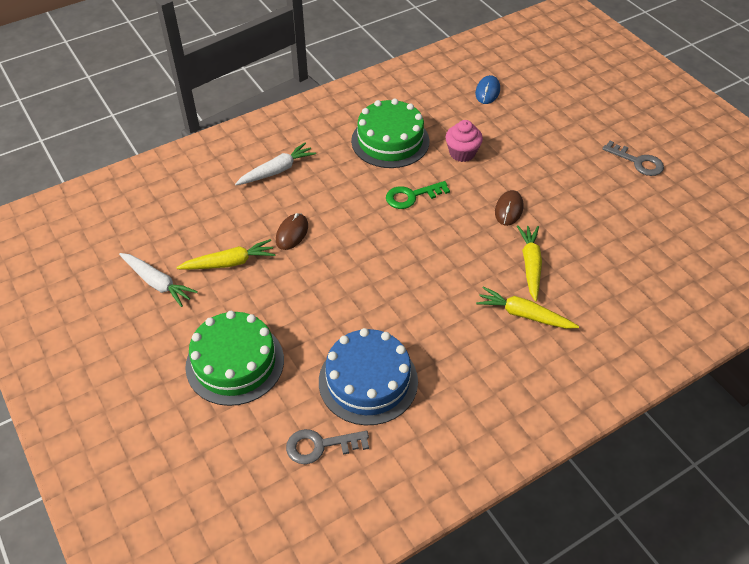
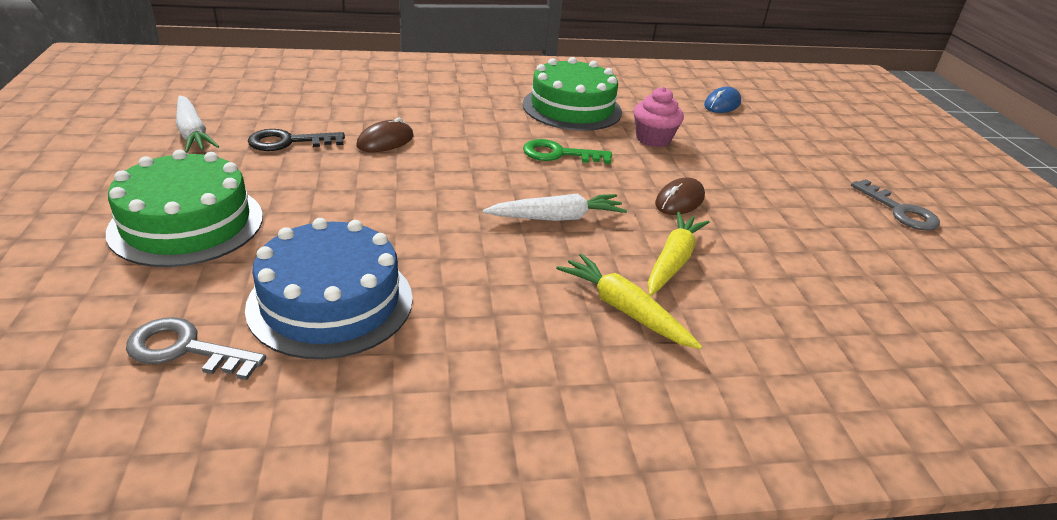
camera: 20 degrees right, 15 degrees down
yellow carrot [176,239,275,270] -> black key [248,129,345,151]
white carrot [235,143,316,185] -> white carrot moved to [483,193,627,221]

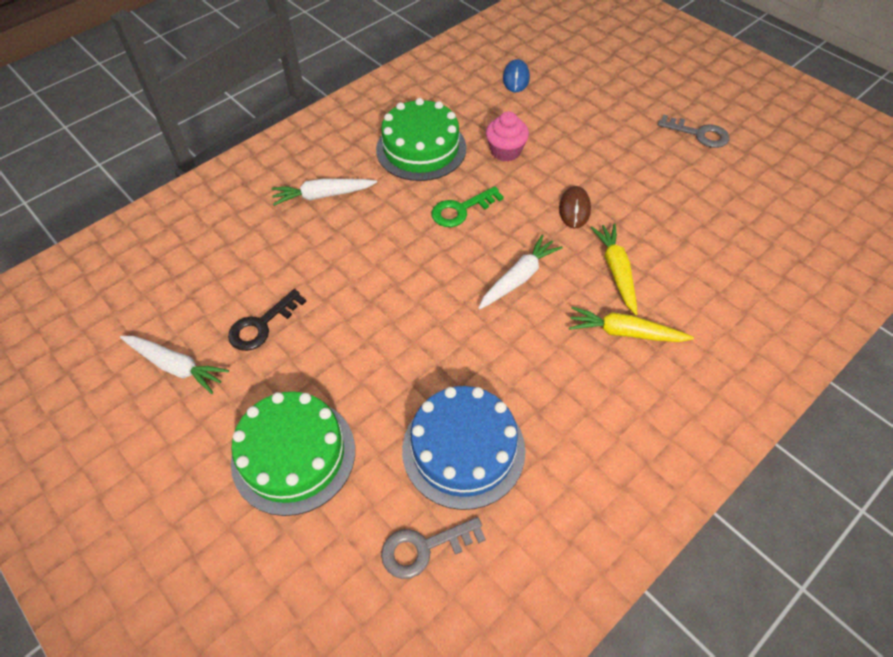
camera: 30 degrees left, 20 degrees up
brown mouse [356,118,413,152] -> none
none -> white carrot [271,179,377,206]

